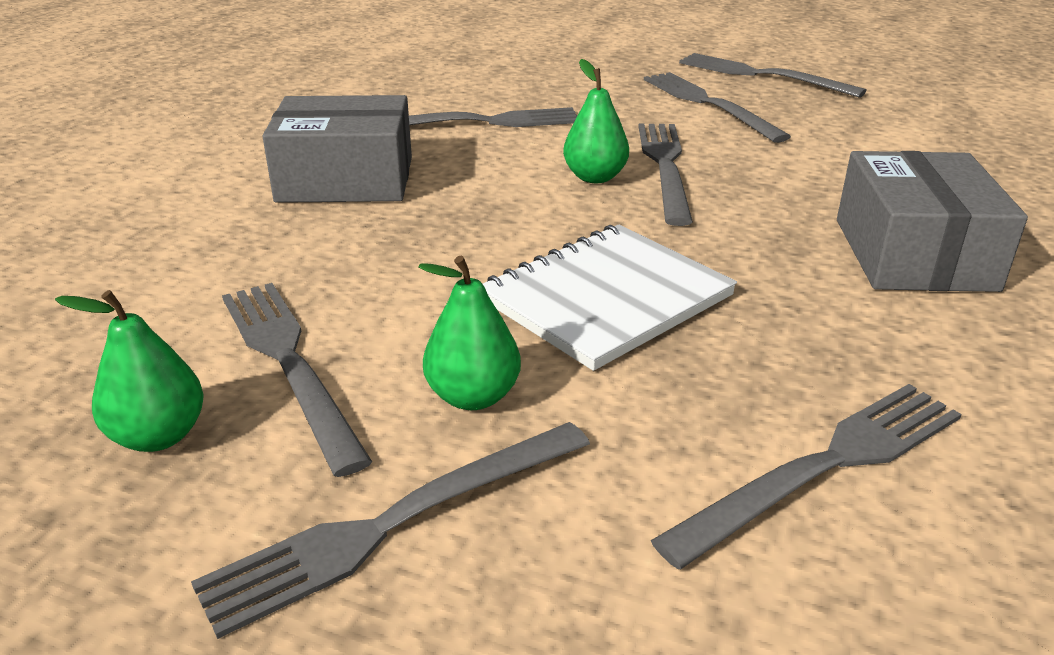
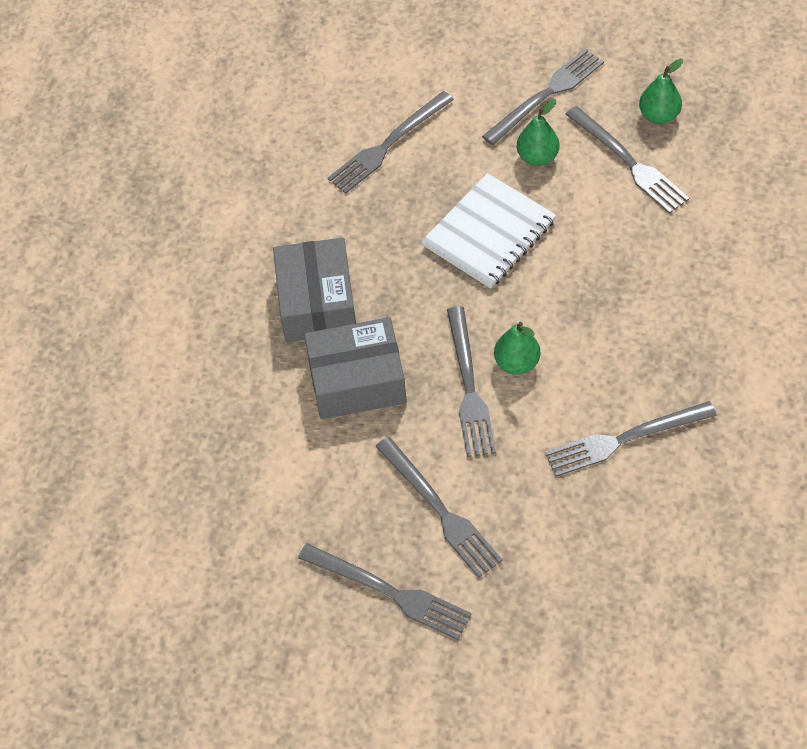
camera: 175 degrees right, 25 degrees up
grey box [262,95,412,203] -> grey box moved to [304,317,407,419]

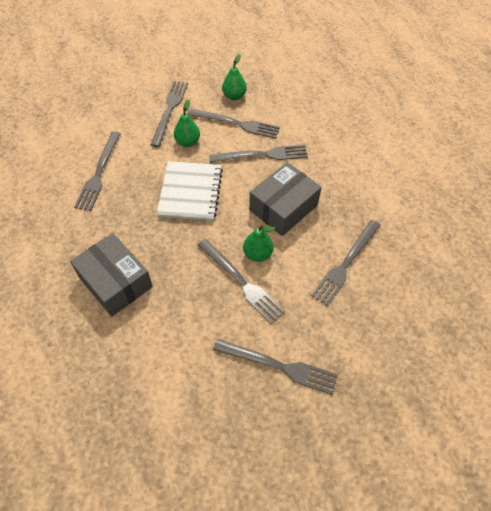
camera: 40 degrees left, 0 degrees up
grey fork [298,543,472,640] -> grey fork moved to [209,145,308,162]
grey box [304,317,407,419] -> grey box moved to [249,162,322,236]

